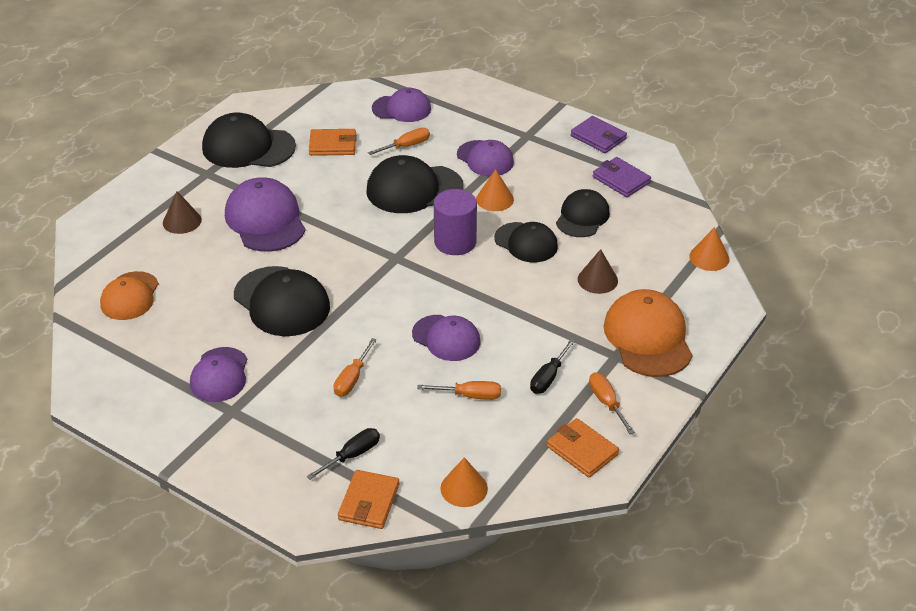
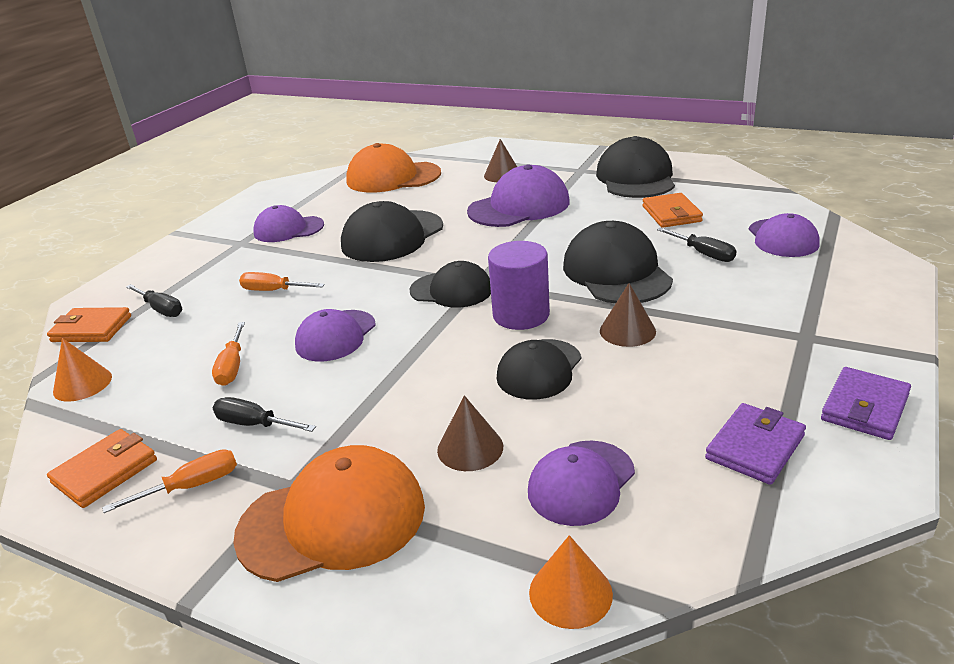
camera: 85 degrees right, 10 degrees down
orange cap [100,271,159,320] -> orange cap [346,143,441,193], size x1.53
orange screwdriver [368,128,430,155] -> black screwdriver [657,227,736,262]
purple cap [457,140,514,176] -> purple cap moved to [528,441,635,526]
orange cone [476,169,514,211] -> brown cone [600,283,656,347]
black cap [556,189,610,237] -> black cap moved to [410,261,491,308]

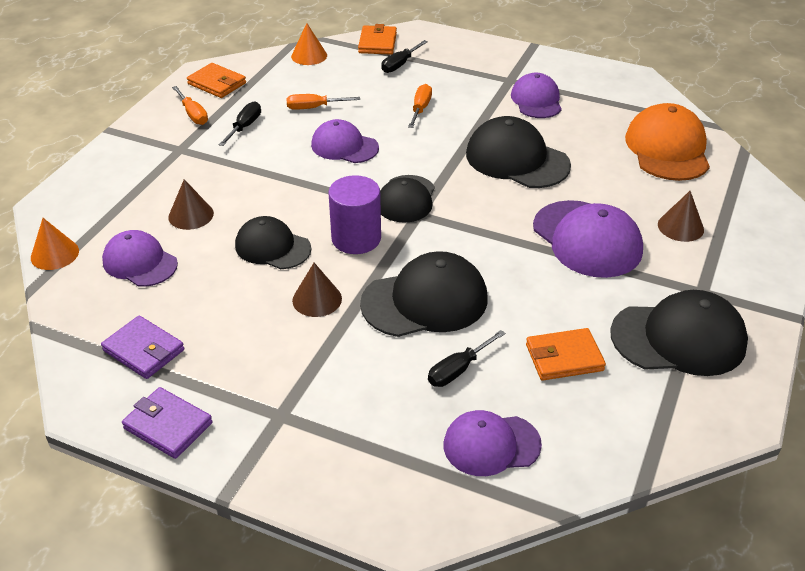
camera: 85 degrees right, 10 degrees up
orange cap [233,445,425,582] -> none

